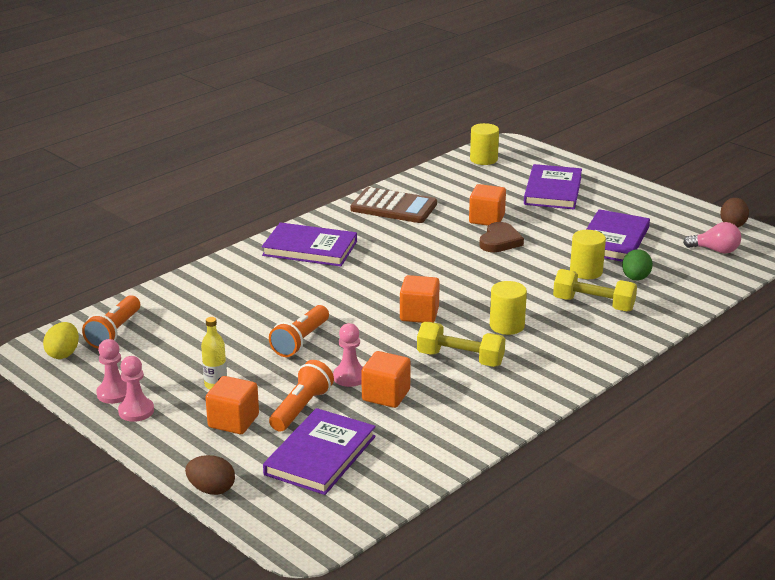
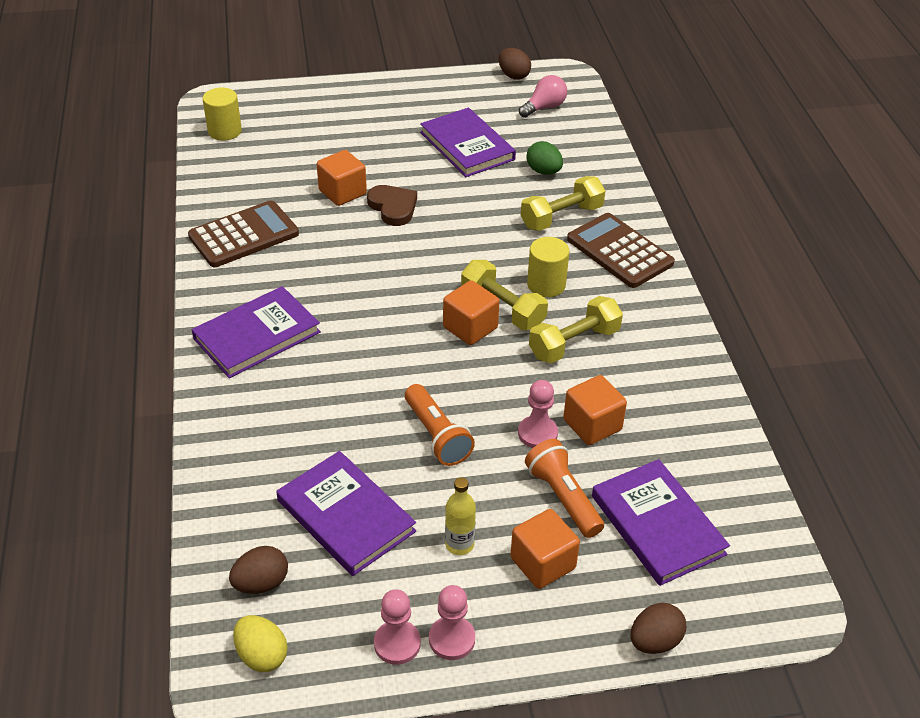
camera: 55 degrees left, 15 degrees up
orange flashlight [82,295,140,349] -> brown egg [229,546,288,594]
purple book [524,164,582,209] -> purple book moved to [276,451,416,576]
yellow cylinder [570,230,606,279] -> none
none -> yellow dumbbell [461,260,548,330]
none -> brown calculator [567,213,675,288]

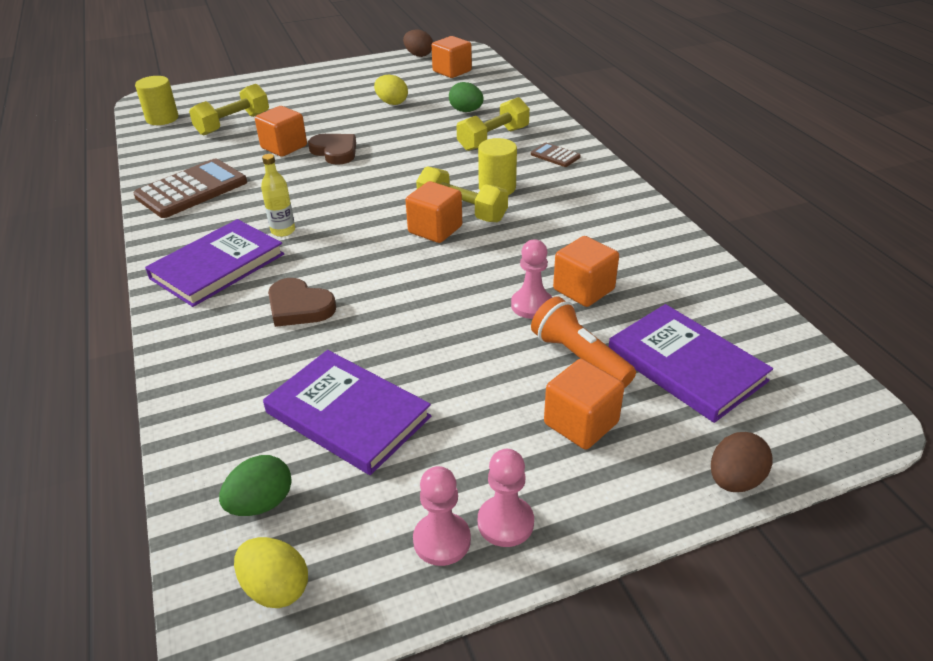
camera: 10 degrees left, 5 degrees down
brown egg [229,546,288,594] -> green egg [219,455,292,516]
orange flashlight [405,384,475,466] -> none
purple book [420,108,516,177] -> yellow egg [374,75,408,105]
yellow bottle [445,477,476,555] -> yellow bottle moved to [261,154,295,237]
pink light bulb [519,75,567,118] -> orange cube [431,36,472,78]
yellow dumbbell [529,296,623,363] -> yellow dumbbell moved to [189,84,269,135]
brown calculator [567,213,675,288] -> brown calculator [531,143,581,167], size x0.48
none -> brown heart [268,278,336,327]

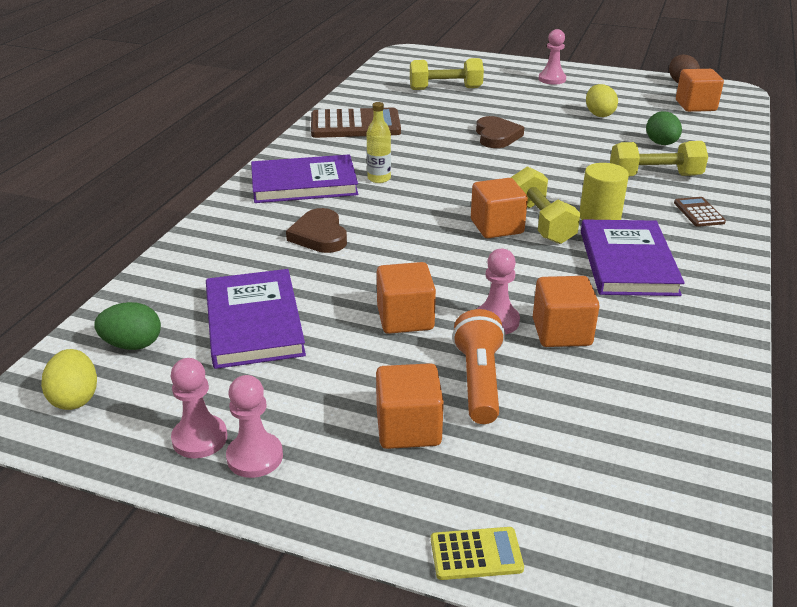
camera: 40 degrees right, 5 degrees down
yellow cylinder [135,76,178,125] -> none
orange cube [255,106,307,157] -> orange cube moved to [377,262,436,334]
purple book [609,304,773,423] -> purple book moved to [581,219,685,296]
brown egg [711,432,773,492] -> yellow calculator [431,527,524,580]
none -> pink pawn [539,29,566,85]

